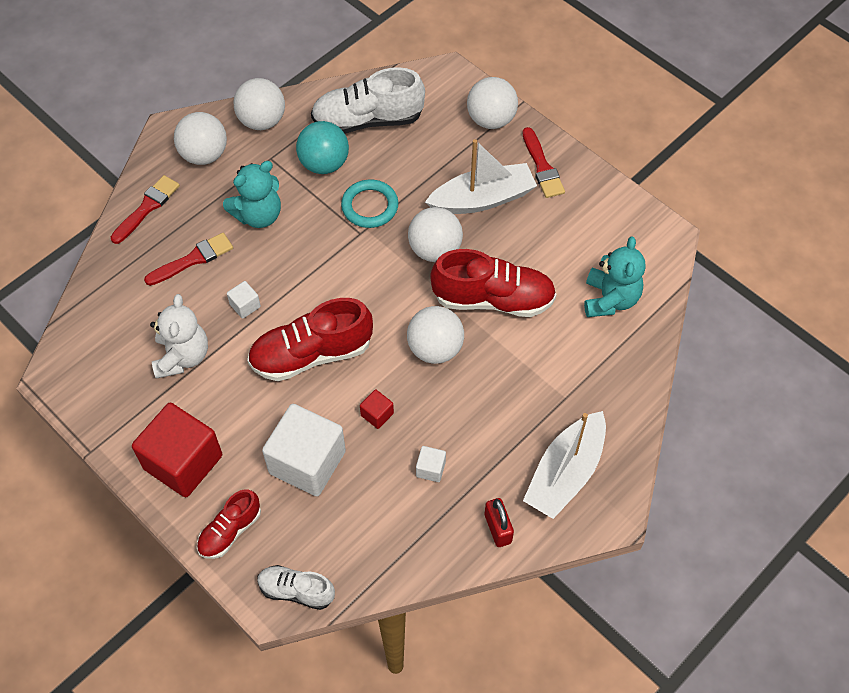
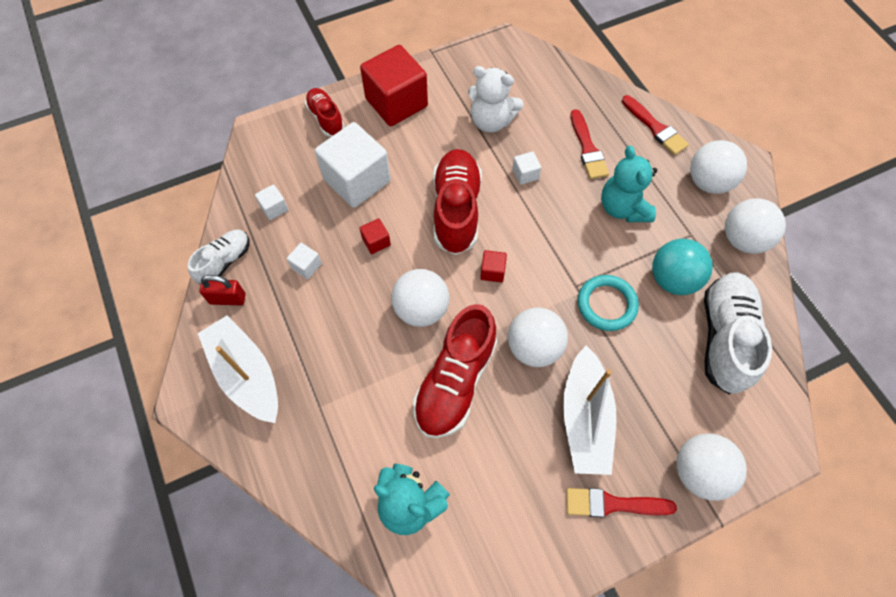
camera: 110 degrees right, 5 degrees up
white shoe [257,565,335,610] -> white shoe moved to [188,230,250,284]
none -> white cube [255,184,288,220]
none -> red cube [480,250,507,282]

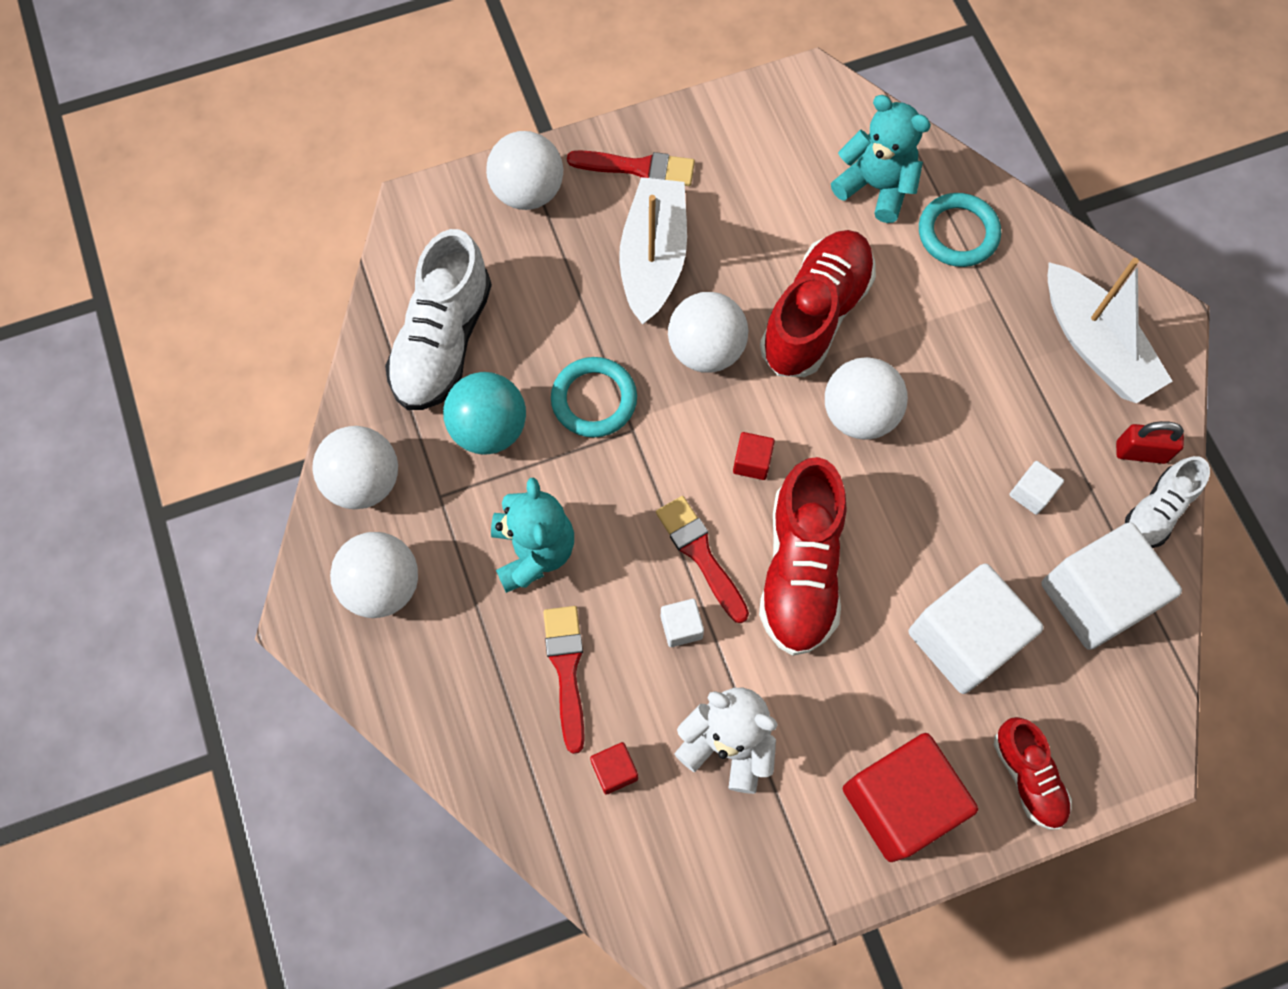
camera: 175 degrees left, 5 degrees up
white cube [255,184,288,220] -> white cube [1041,522,1182,650], size x2.35
red cube [360,219,391,254] -> red cube moved to [590,742,638,795]
red brush [622,95,689,155] -> red brush moved to [656,496,749,623]
none -> turquoise ring [919,193,1001,267]

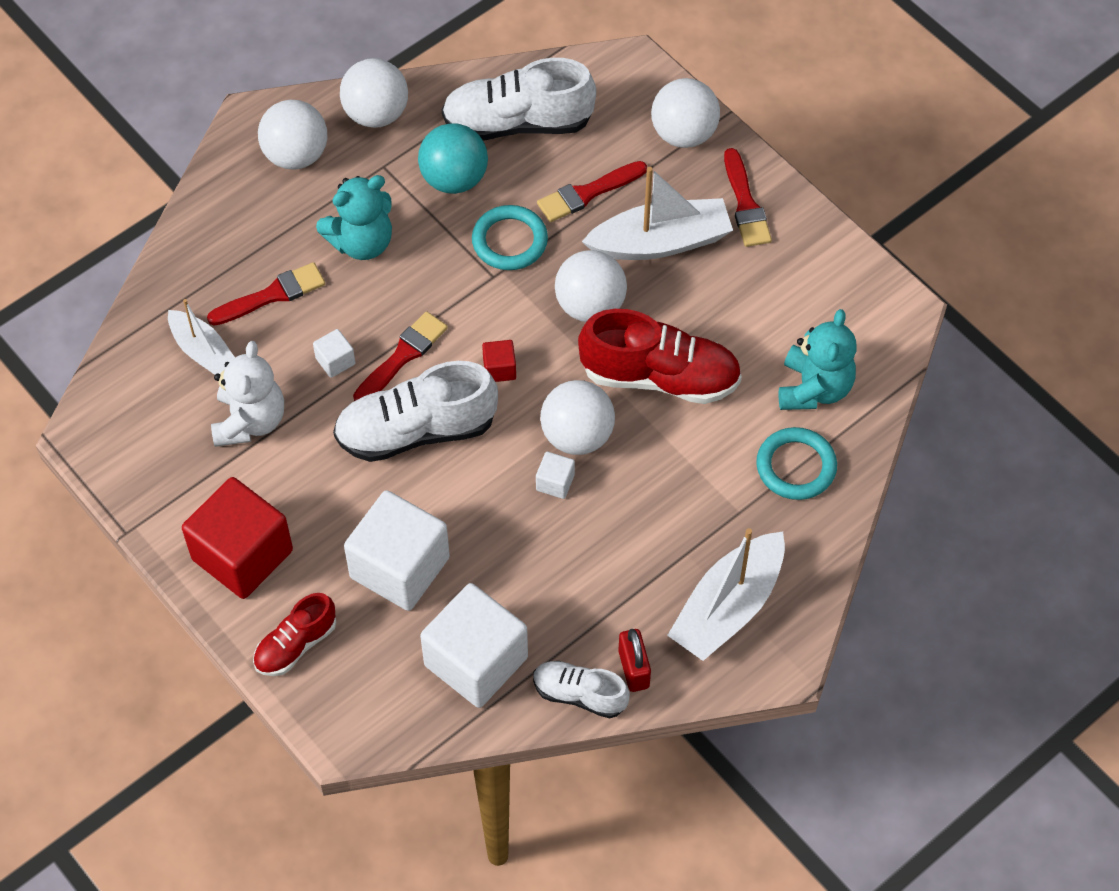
camera: 70 degrees right, 10 degrees down
red cube [590,742,638,795] -> white boat [168,299,235,375]
red shoe [759,457,847,656] -> white shoe [333,361,498,462]
white cube [1009,461,1064,515] -> white cube moved to [536,452,575,499]
none -> red brush [537,161,647,222]

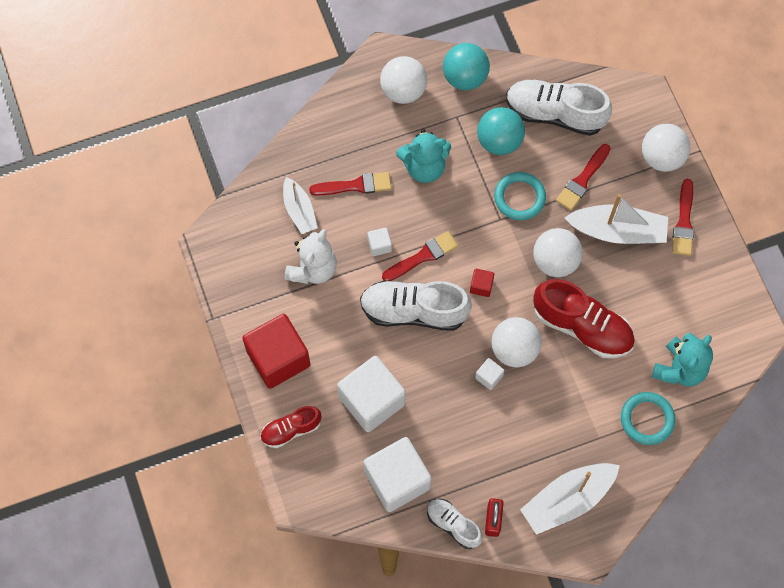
camera: 20 degrees right, 10 degrees up
white ball [340,58,408,128] -> turquoise ball [443,43,490,90]
red brush [537,161,647,222] -> red brush turned 45 degrees counterclockwise [556,144,611,211]

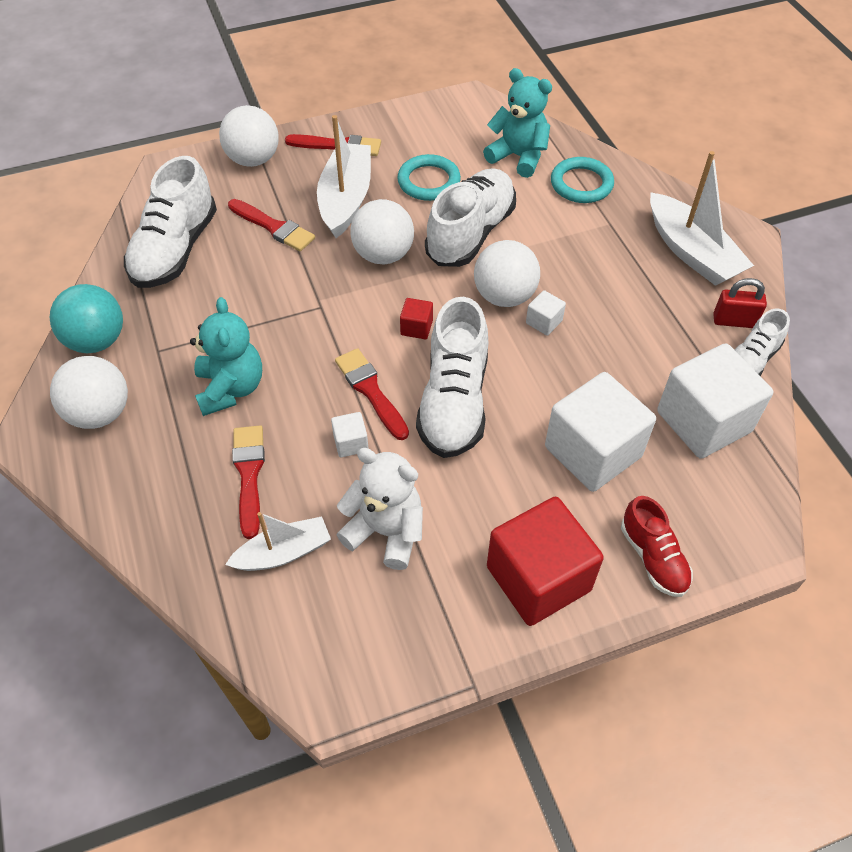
camera: 90 degrees left, 15 degrees down
turquoise ball [477,107,525,155] -> none
turquoise ring [494,172,546,220] -> turquoise ring moved to [397,154,461,201]
red shoe [533,279,635,359] -> white shoe [425,168,516,267]

